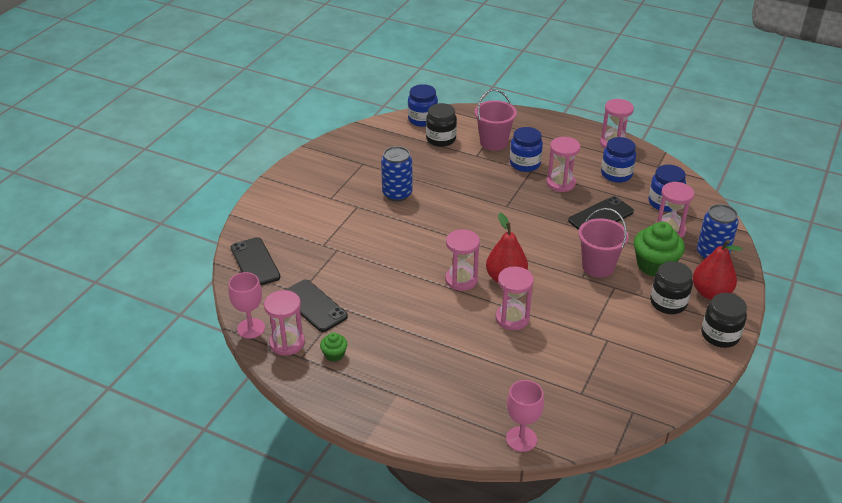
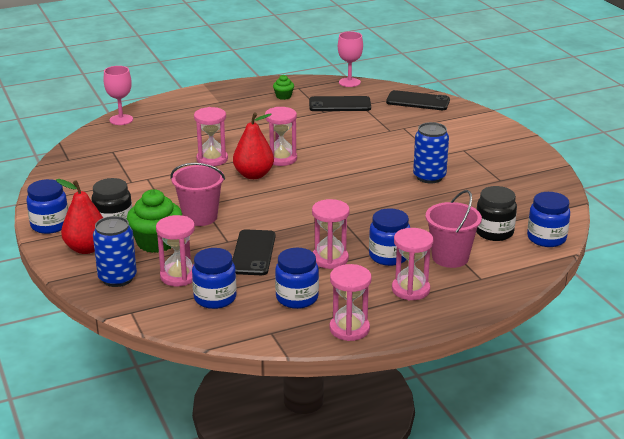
camera: 130 degrees right, 10 degrees down
pink hourglass [264,290,305,356] -> pink hourglass moved to [392,228,433,301]
black jar [701,293,747,348] -> blue jar [26,179,68,234]

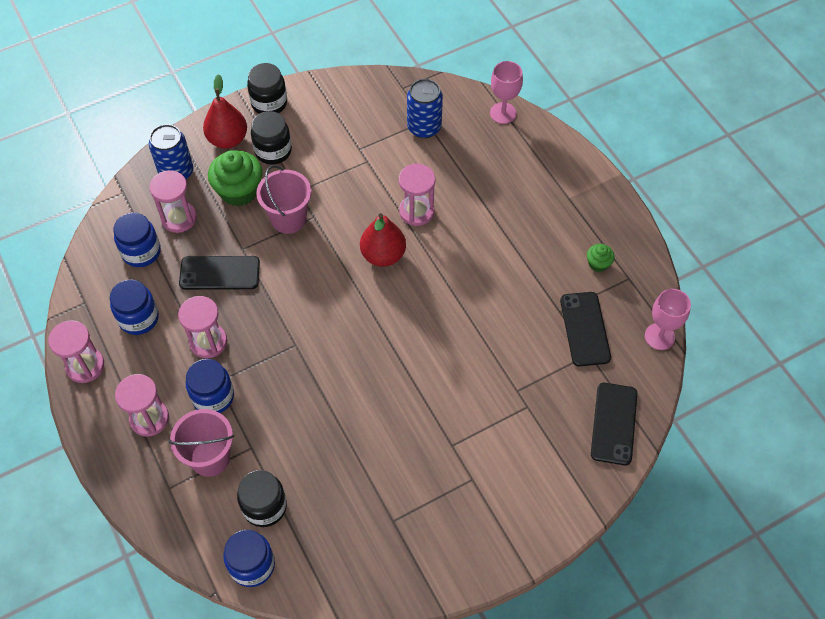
camera: 85 degrees right, 30 degrees up
blue jar [26,179,68,234] -> black jar [247,63,287,114]
pink hourglass [265,107,297,166] -> none
blue can [413,122,449,183] -> blue can moved to [407,79,443,138]

